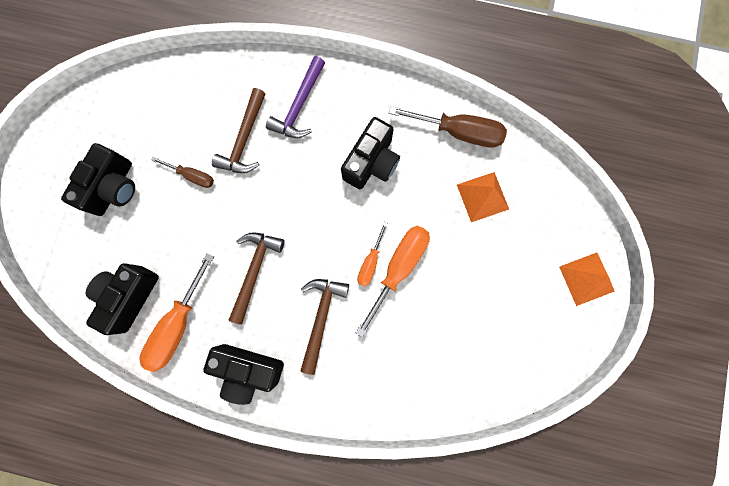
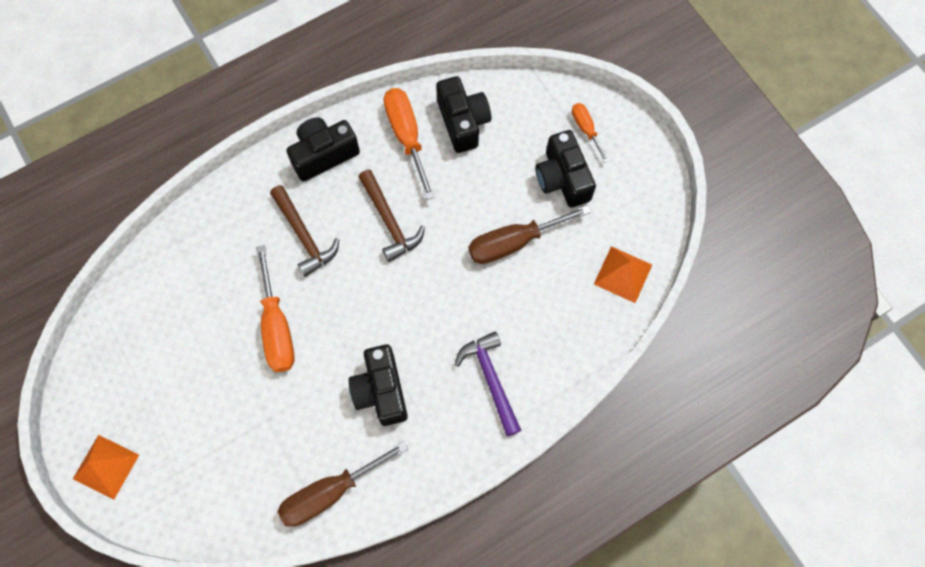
camera: 135 degrees right, 10 degrees down
brown screwdriver [151,157,214,188] -> brown screwdriver [468,205,591,264], size x1.79
brown hammer [212,88,265,173] -> none
orange screwdriver [357,222,388,287] -> orange screwdriver moved to [572,103,609,163]
orange pyramid [457,172,509,222] -> orange pyramid moved to [594,246,652,303]

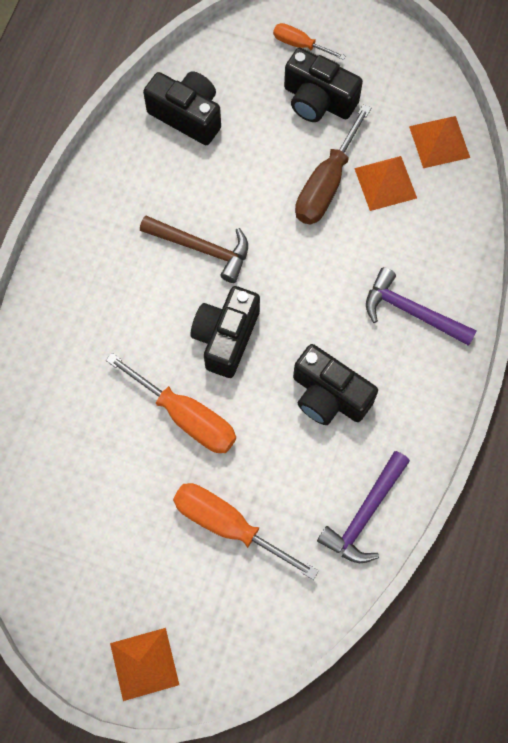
camera: 40 degrees left, 0 degrees up
brown hammer [270,185,339,277] -> none
brown screwdriver [278,441,408,527] -> purple hammer [317,451,410,563]
black camera [286,117,360,182] -> black camera moved to [191,286,260,378]
orange screwdriver [383,88,435,200] -> orange screwdriver moved to [173,483,319,580]
none -> orange pyramid [354,156,417,211]

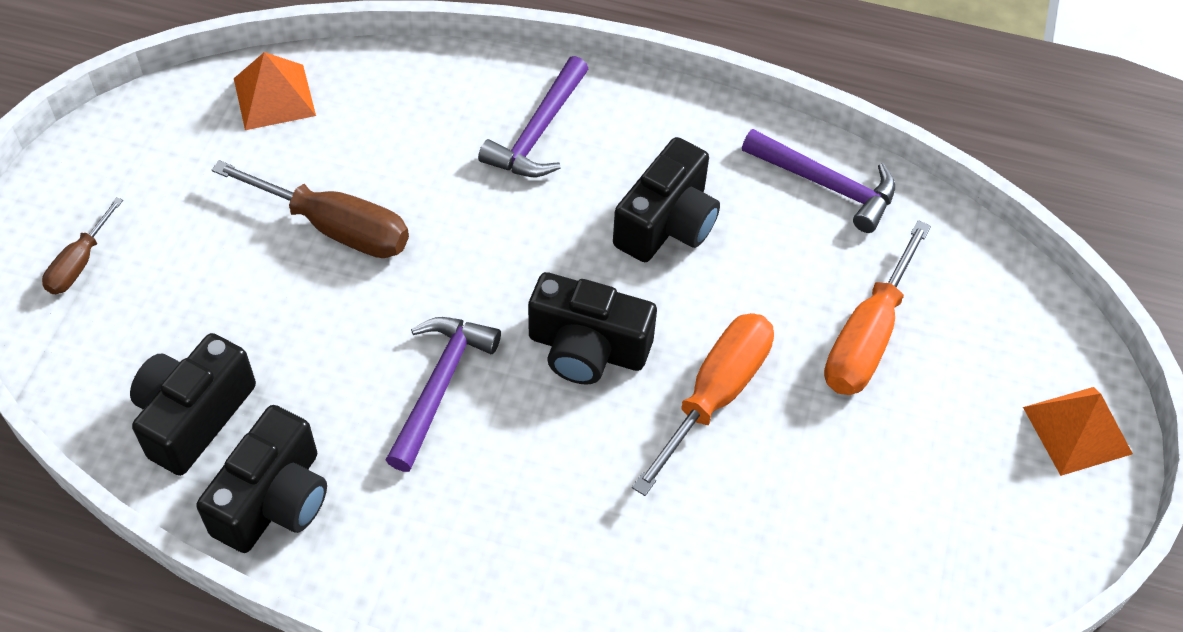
camera: 95 degrees left, 15 degrees down
brown hammer [140,215,248,283] -> purple hammer [386,317,501,472]
orange screwdriver [273,23,345,60] -> brown screwdriver [42,197,123,294]
black camera [284,47,363,122] -> black camera moved to [196,405,327,553]
orange pyramid [354,156,417,211] -> none

